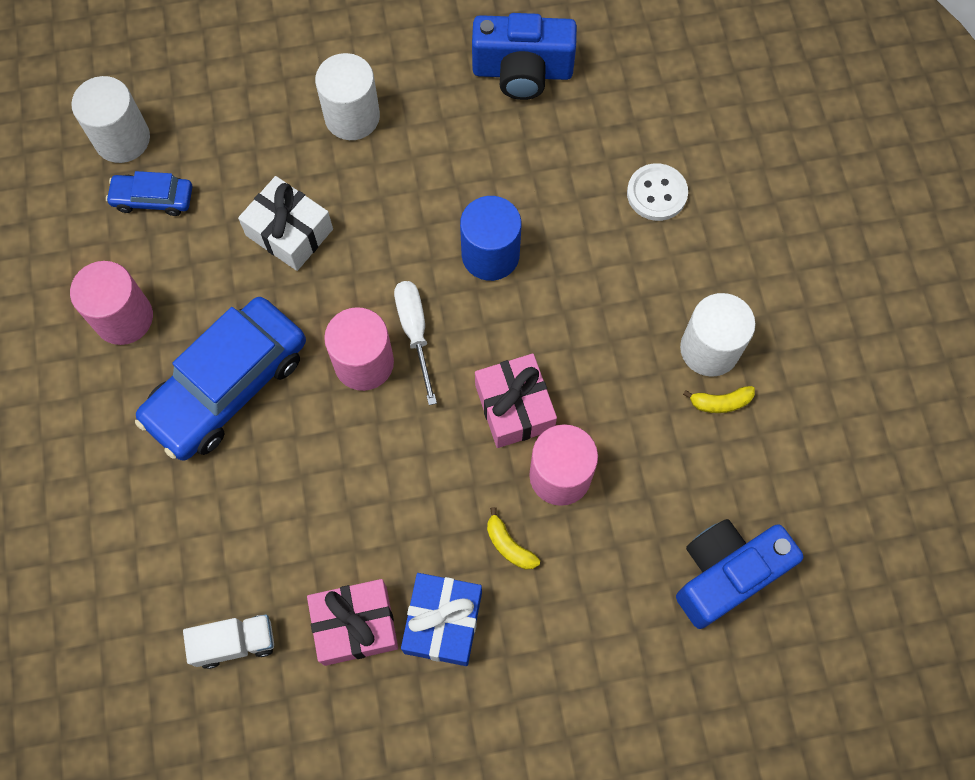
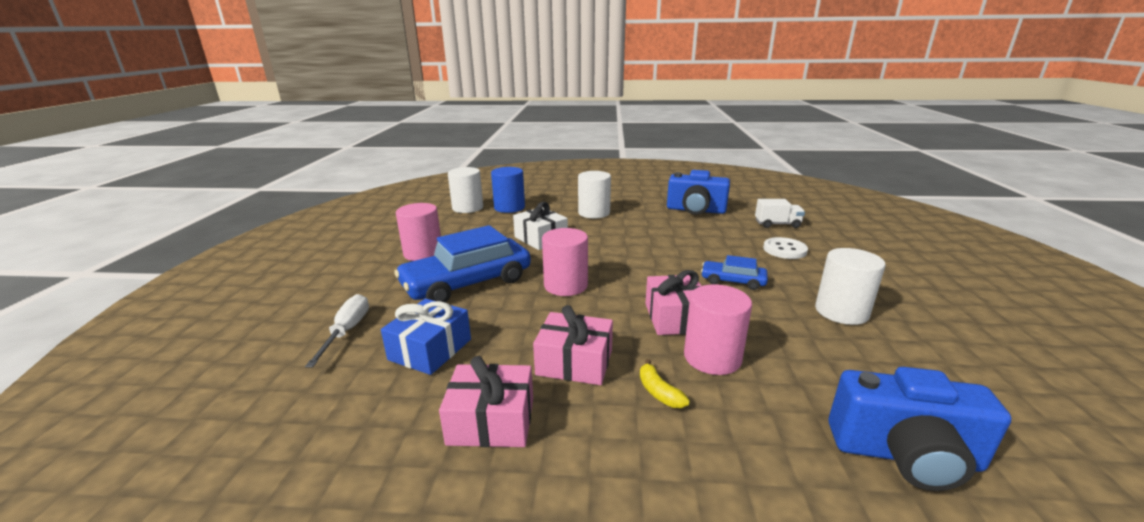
camera: 15 degrees right, 45 degrees down
blue car [106,171,192,216] -> blue car moved to [701,255,768,290]
white truck [183,614,274,669] -> white truck moved to [755,199,805,228]
white screwdriver [394,281,437,405] -> white screwdriver moved to [305,294,369,367]
blue gift [401,573,482,666] -> blue gift moved to [381,298,471,375]
blue cylinder [460,196,522,281] -> blue cylinder moved to [491,167,525,213]
blue camera [676,519,804,629] -> blue camera turned 150 degrees counterclockwise [829,367,1011,491]
yellow banana [683,386,755,413] -> none
none -> pink gift [533,305,613,385]

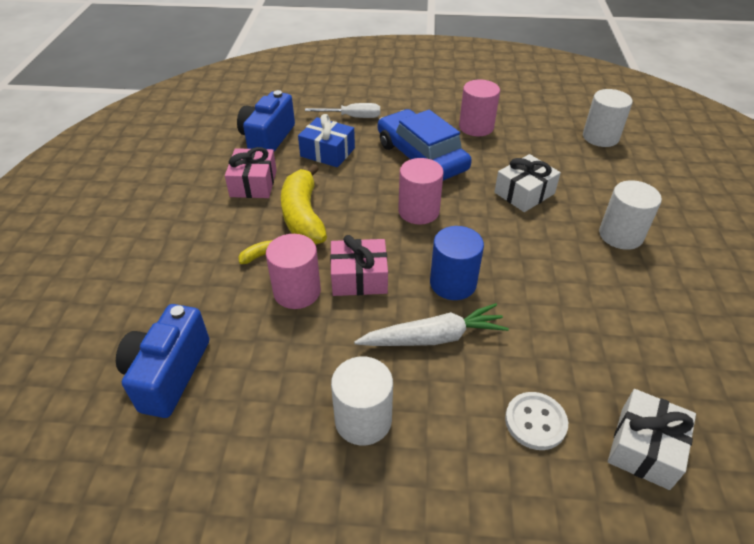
camera: 90 degrees right, 20 degrees up
blue cylinder [491,167,525,213] -> blue cylinder moved to [430,226,484,300]
pink gift [533,305,613,385] -> yellow banana [281,164,327,245]
blue camera [667,170,730,215] -> blue camera moved to [237,90,295,152]
blue car [701,255,768,290] -> white carrot [354,303,509,346]
white truck [755,199,805,228] -> white gift [608,389,696,490]

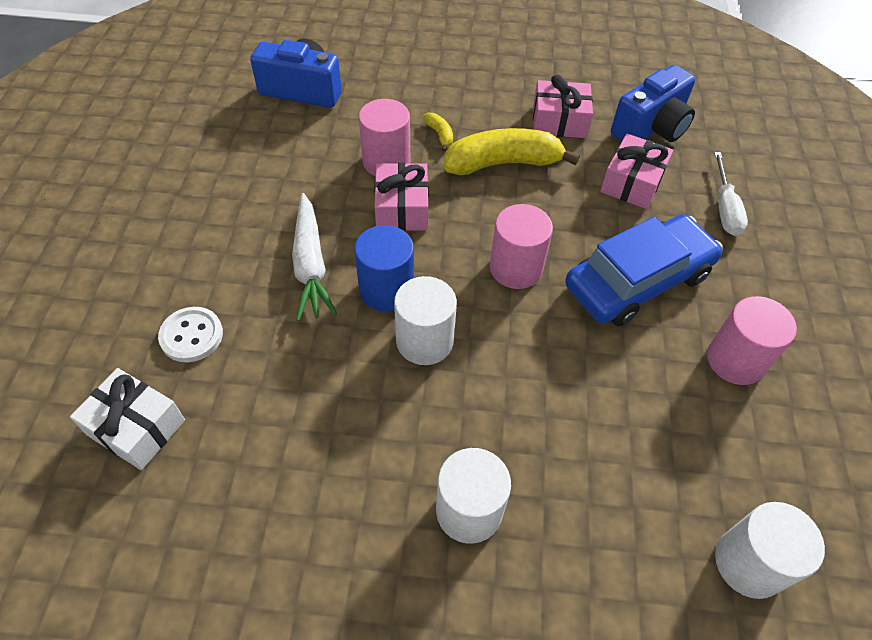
camera: 90 degrees right, 10 degrees up
blue camera [237,90,295,152] -> blue camera turned 120 degrees clockwise [611,65,695,142]
blue gift [298,114,355,167] -> pink gift [600,134,673,209]
white cylinder [331,357,393,445] -> white cylinder moved to [394,276,457,365]
white gift [494,154,561,212] -> none

